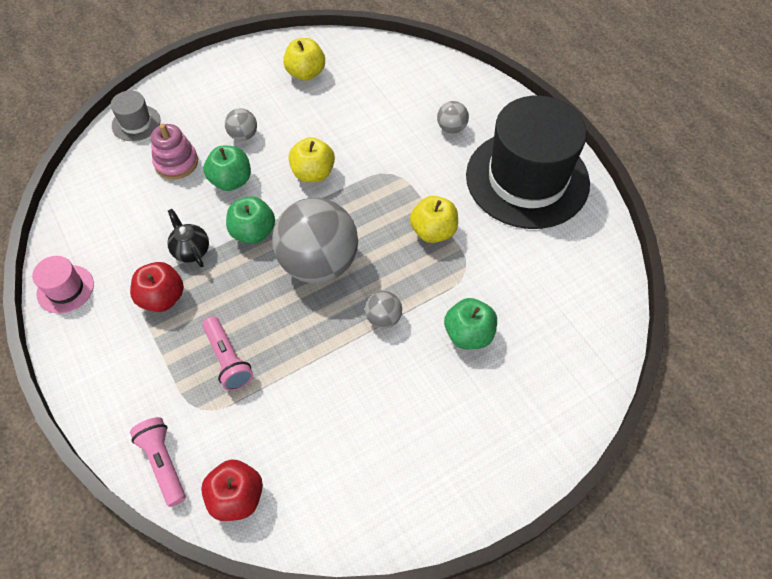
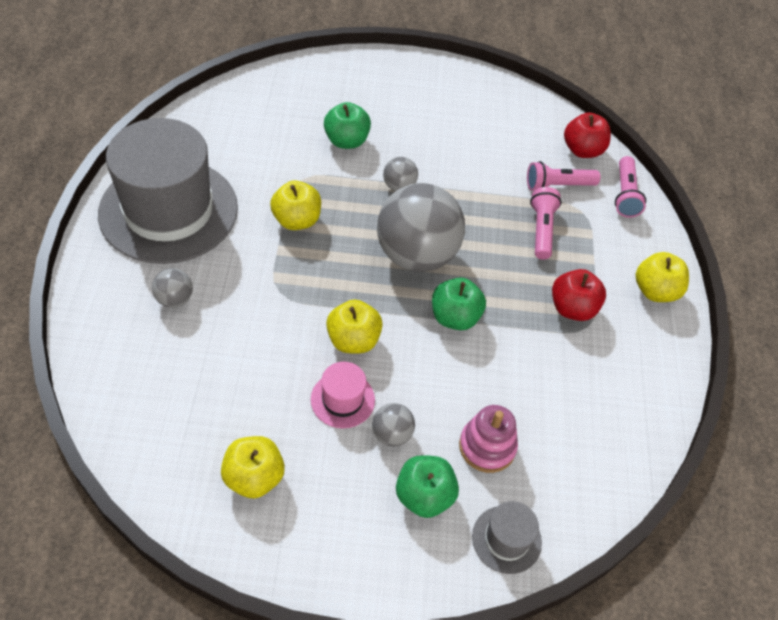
camera: 150 degrees left, 5 degrees down
pink hat [32,256,94,313] -> pink hat moved to [311,362,375,428]
black teapot [167,209,209,267] -> none
green apple [203,146,251,191] -> green apple moved to [396,455,459,518]
black hat [466,96,590,229] -> grey hat [98,118,238,264]
none -> pink flashlight [527,161,600,191]
none -> yellow apple [635,252,689,302]

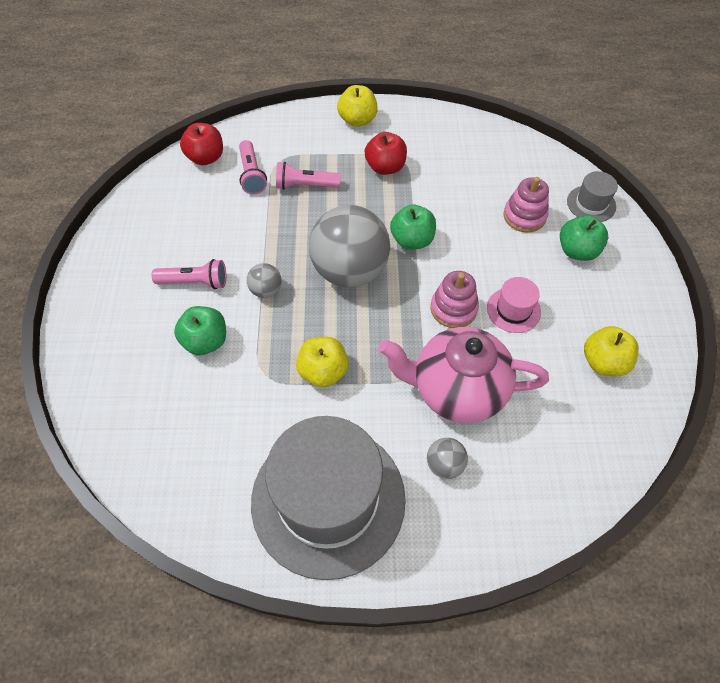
camera: 90 degrees left, 5 degrees up
yellow apple [326,300,383,354] -> pink stacking toy [431,271,479,328]
grey ball [372,403,415,446] -> none
pink flashlight [615,156,646,218] -> pink flashlight moved to [151,259,227,289]
none -> pink teapot [379,327,549,423]

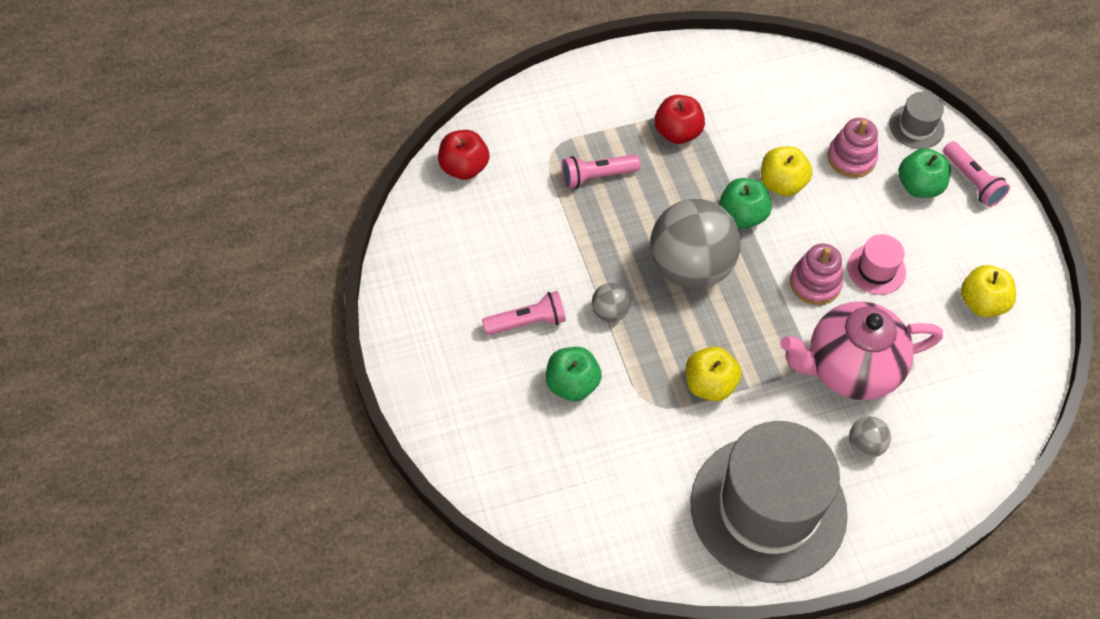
camera: 20 degrees left, 0 degrees up
pink flashlight [239,140,267,195] -> pink flashlight moved to [943,141,1010,207]
yellow apple [337,85,378,127] -> yellow apple moved to [761,146,812,196]

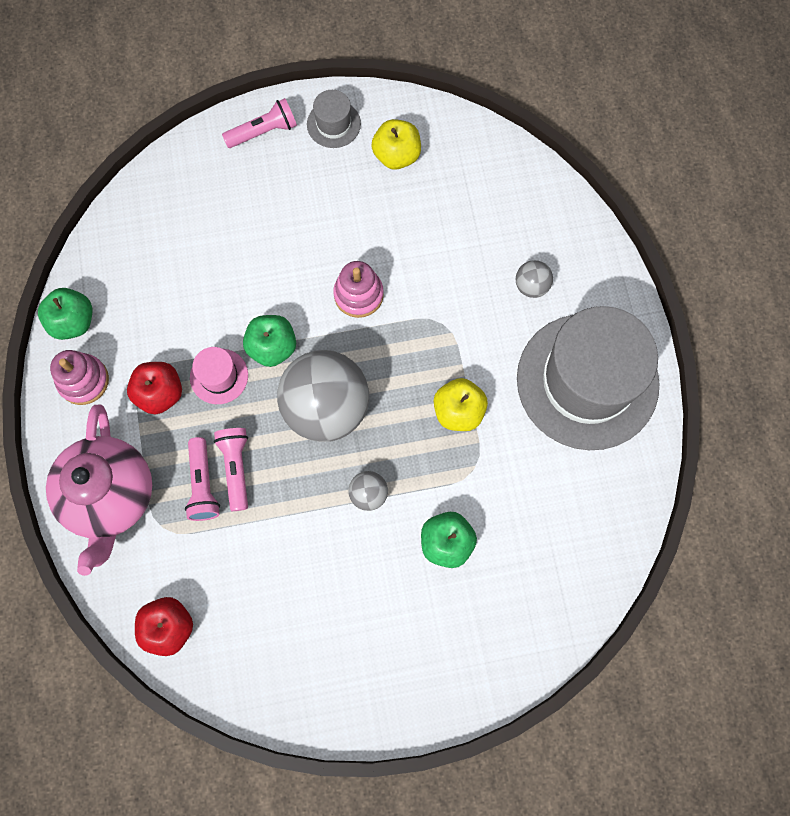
camera: 80 degrees left, 15 degrees up
pink flashlight [482,291,566,335] -> pink flashlight moved to [214,428,248,511]
yellow apple [761,146,812,196] -> none
pink teapot [780,302,943,400] -> pink teapot moved to [46,404,152,576]
pink stacking toy [828,118,878,178] -> pink stacking toy moved to [50,350,109,405]
pink hat [847,234,906,295] -> pink hat moved to [190,347,248,404]
grey hat [889,92,945,149] -> grey hat moved to [307,90,361,148]
green apple [899,148,951,198] -> green apple moved to [38,288,92,340]

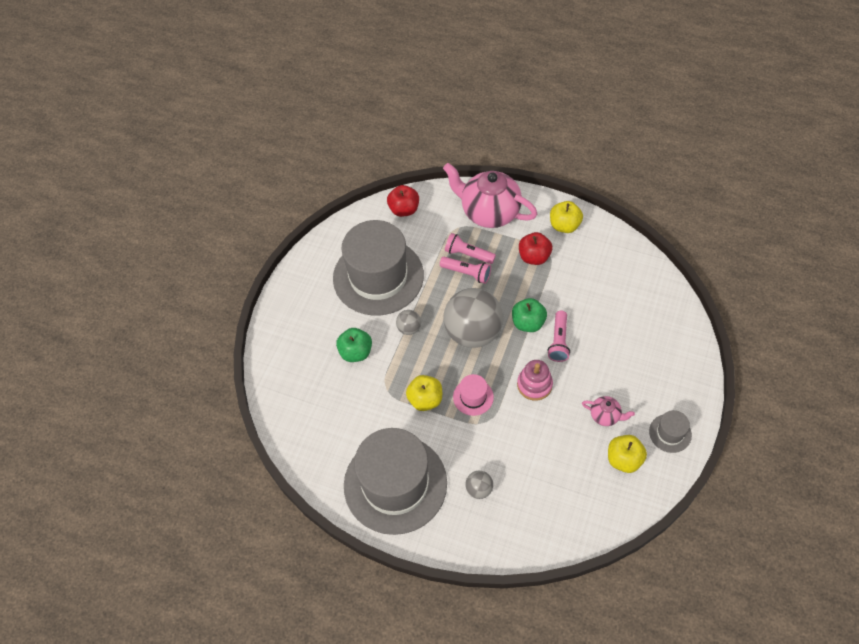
camera: 125 degrees right, 15 degrees down
green apple [38,288,92,340] -> none
pink stacking toy [50,350,109,405] -> yellow apple [550,201,583,233]
pink hat [190,347,248,404] -> pink hat moved to [453,374,494,416]
pink flashlight [222,98,297,148] -> pink flashlight moved to [547,311,570,362]
none -> grey hat [333,220,424,316]
none -> pink teapot [582,396,635,426]

